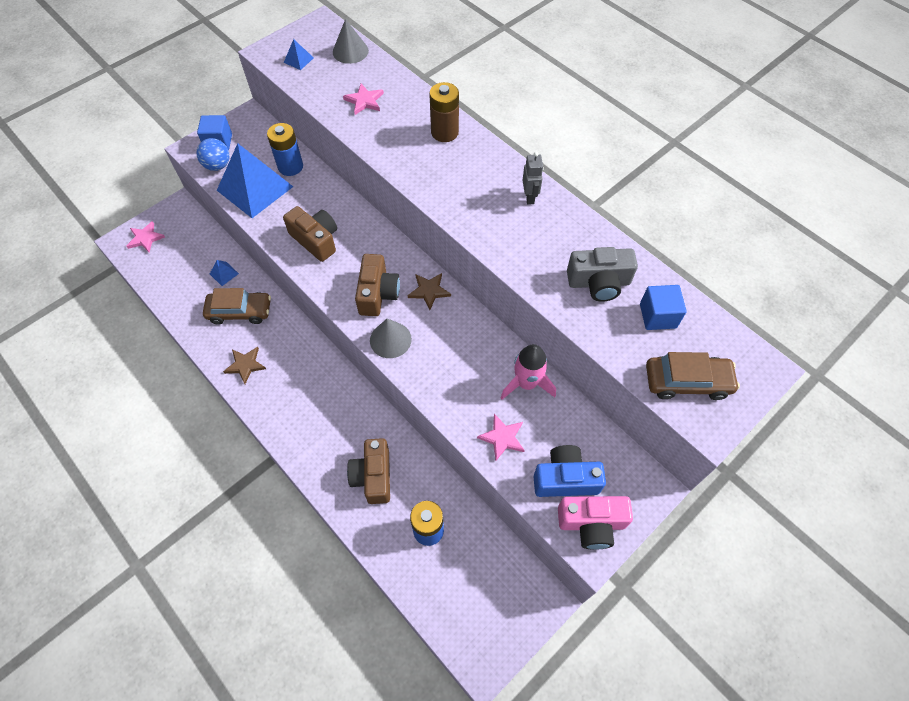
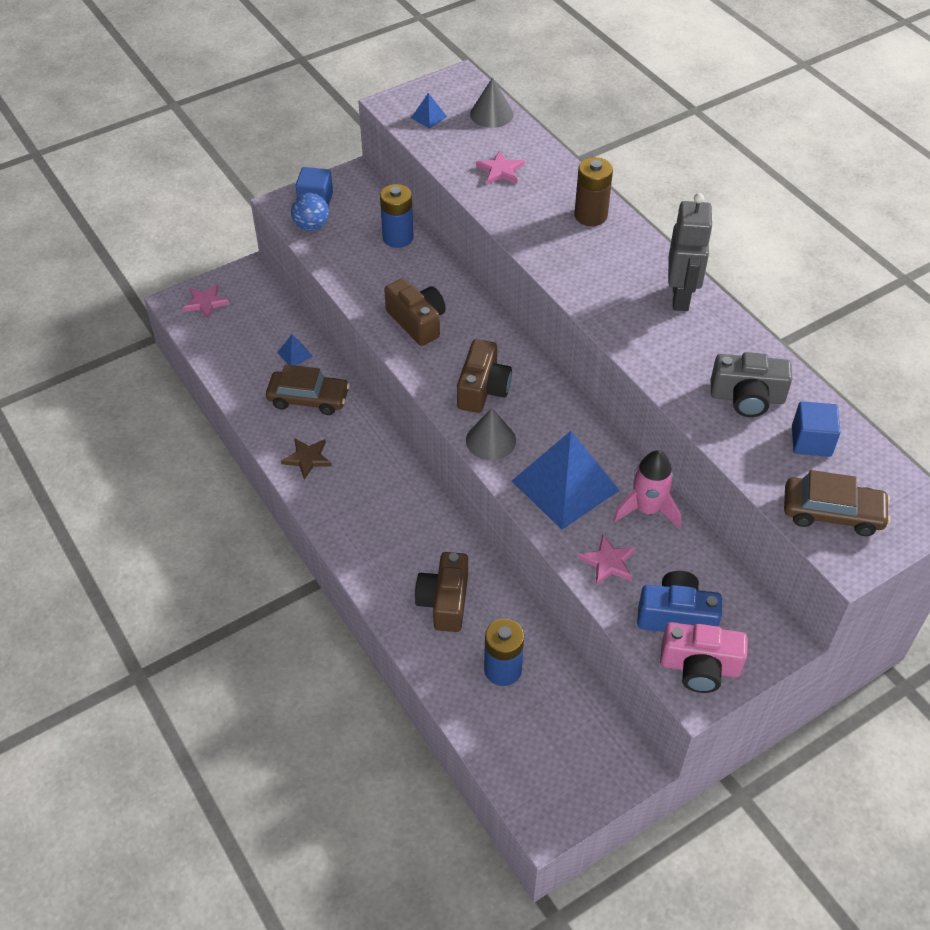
camera: 10 degrees right, 10 degrees down
blue pyramid [217,143,293,218] -> blue pyramid moved to [512,431,620,529]
brown star [408,273,451,310] -> none
grey robot [523,152,544,205] -> grey robot [668,193,713,311], size x1.79

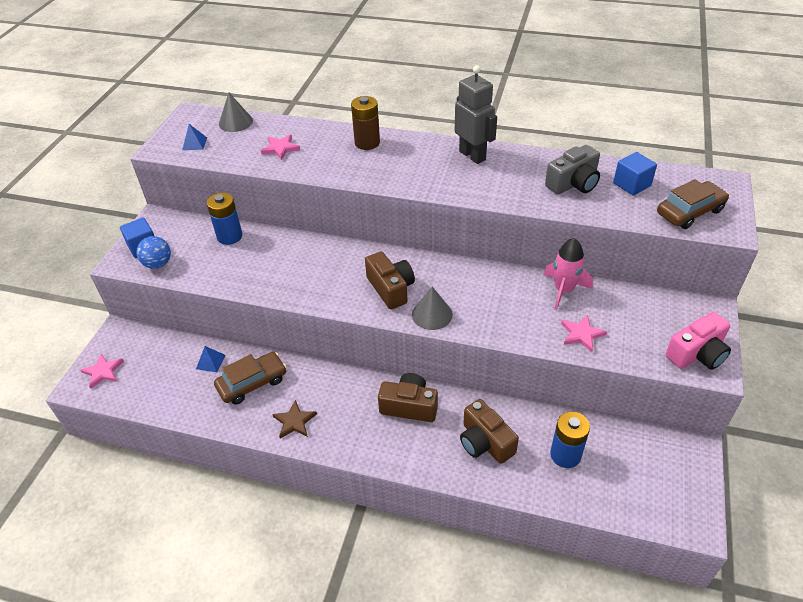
camera: 40 degrees left, 5 degrees down
brown camera [384,278,446,346] -> brown camera moved to [378,373,438,422]
blue pyramid [512,431,620,529] -> none
blue camera [637,571,722,632] -> none

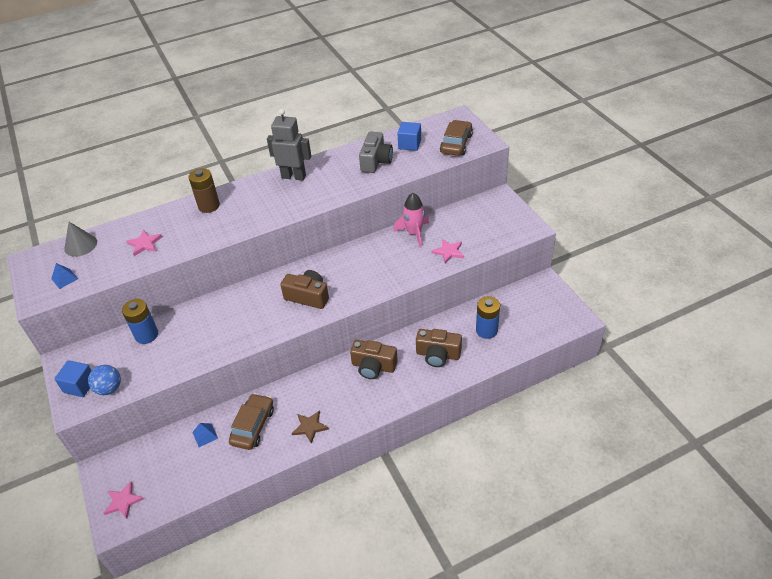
camera: 40 degrees left, 0 degrees up
brown camera [378,373,438,422] -> brown camera turned 135 degrees counterclockwise [350,340,398,379]
grey cone [412,287,453,330] -> none
pink camera [666,312,731,370] -> none

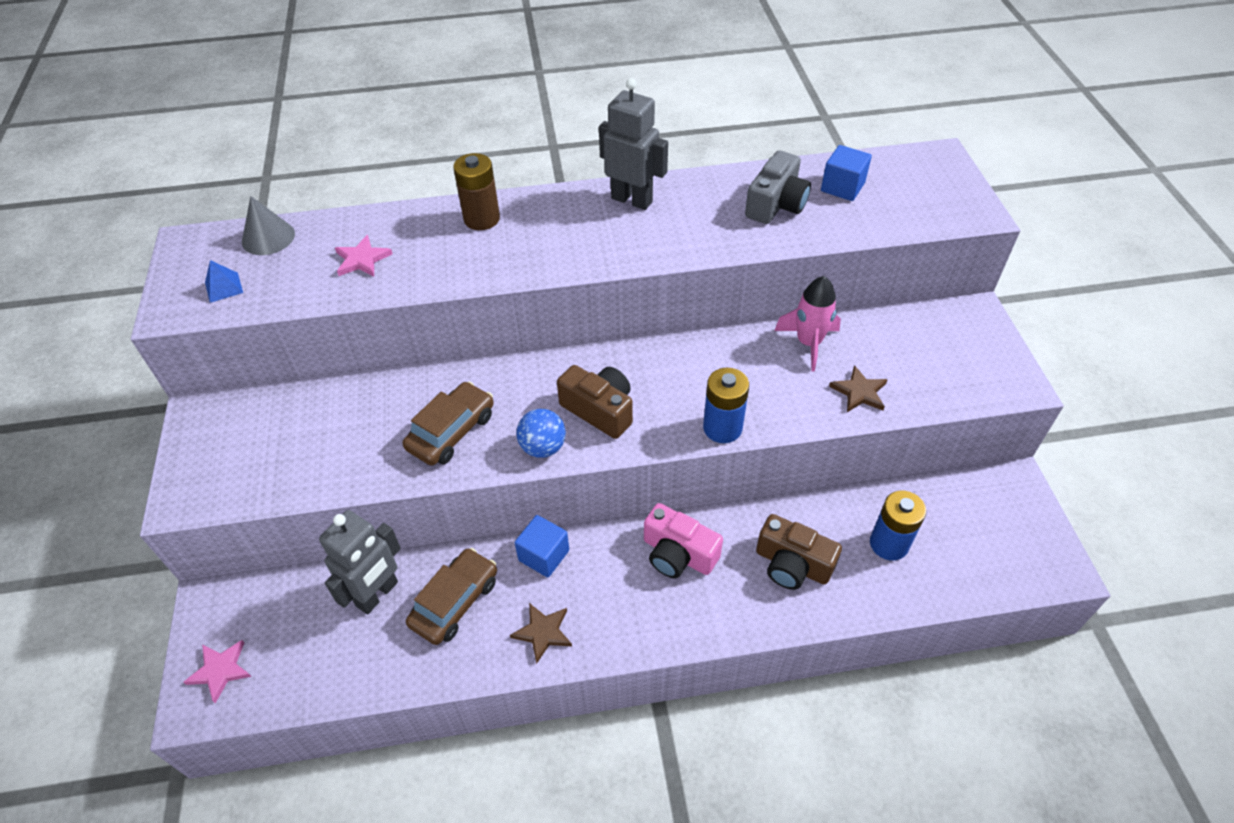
camera: 15 degrees right, 5 degrees up
blue cube [54,360,92,397] -> blue cube moved to [515,515,569,578]
blue ball [88,365,121,395] -> blue ball moved to [516,409,566,458]
blue battery [122,299,158,344] -> blue battery moved to [703,368,749,443]
blue pyramid [192,423,218,447] -> grey robot [319,510,401,614]
brown camera [350,340,398,379] -> pink camera [644,503,723,578]
pink star [432,239,464,264] -> brown star [829,365,888,412]
brown car [440,120,473,156] -> brown car moved to [403,381,494,466]

